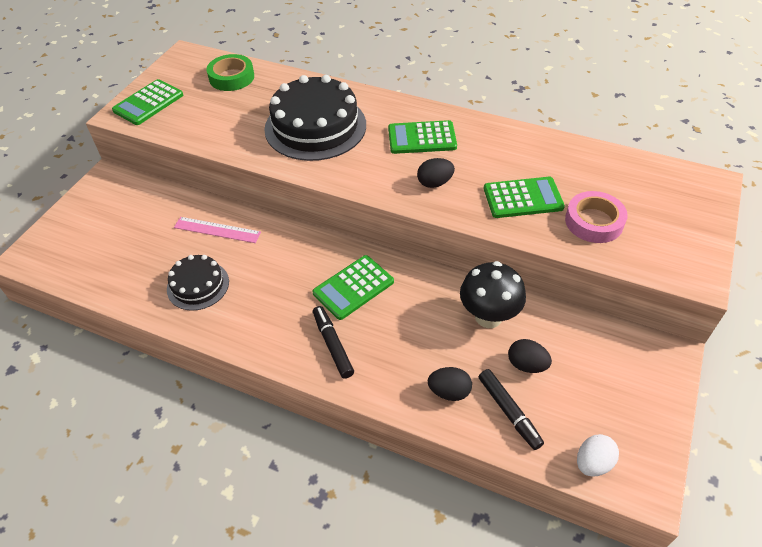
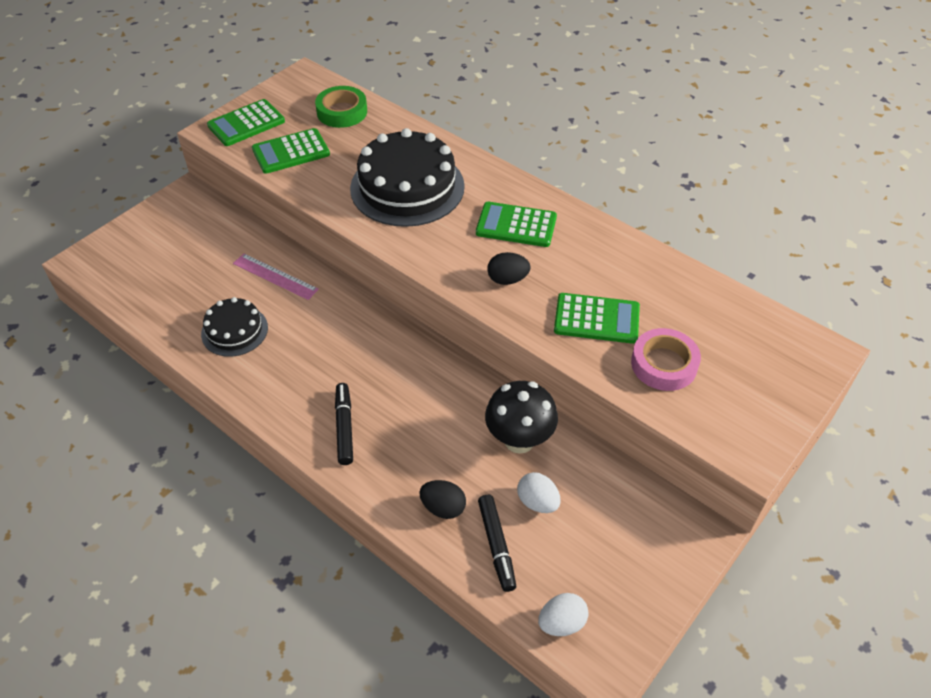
camera: 15 degrees right, 0 degrees up
green calculator [312,255,394,320] -> green calculator moved to [252,128,330,174]
black egg [508,339,552,373] -> white egg [517,472,561,513]

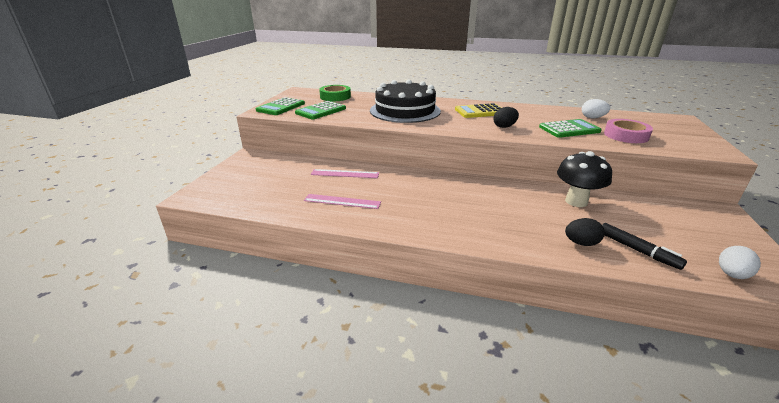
camera: 25 degrees left, 20 degrees down
black cake [201,297,268,357] -> pink ruler [304,194,381,209]
black marker [335,383,353,465] -> none
green calculator [476,202,557,247] -> yellow calculator [455,103,502,118]
white egg [517,472,561,513] -> white egg moved to [582,99,610,118]

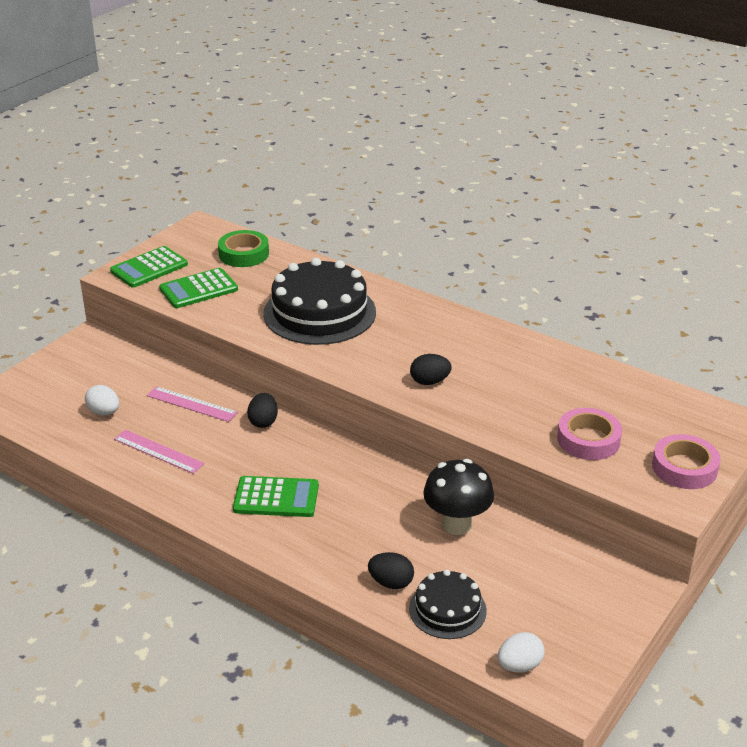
camera: 20 degrees right, 5 degrees up
yellow calculator [455,103,502,118] -> none
green calculator [539,119,602,138] -> green calculator moved to [233,476,319,517]
white egg [582,99,610,118] -> white egg moved to [85,385,119,416]
black marker [602,223,687,270] -> black cake [409,570,487,639]
none -> black egg [247,393,278,428]
none -> pink tape [652,434,720,489]

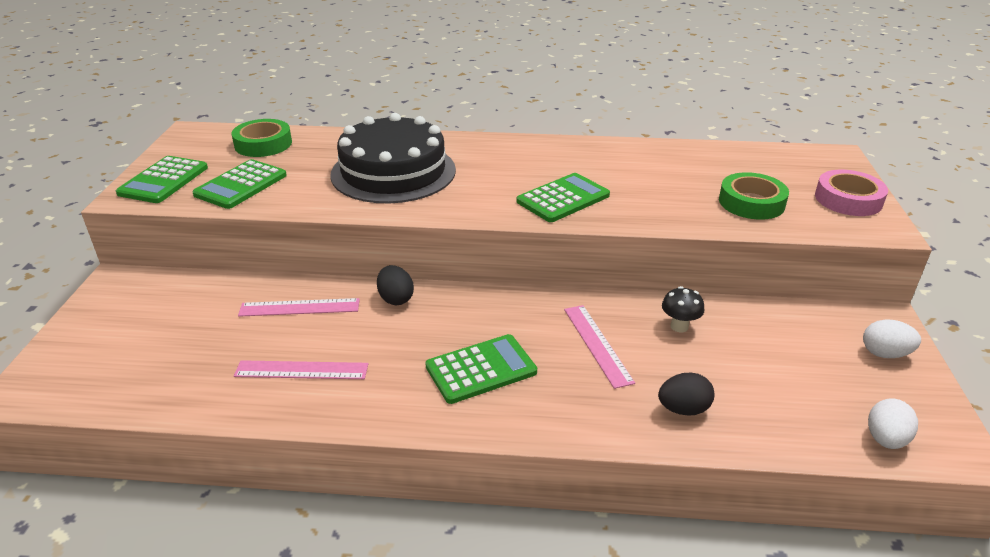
camera: 30 degrees left, 0 degrees up
white egg [85,385,119,416] -> white egg moved to [863,320,921,358]
black cake [409,570,487,639] -> none
black egg [410,354,452,385] -> green calculator [517,173,610,222]
black mushroom [423,459,494,535] -> black mushroom [662,286,704,332], size x0.54
pink tape [557,408,622,460] -> green tape [719,172,789,220]
none -> pink ruler [564,305,635,389]

